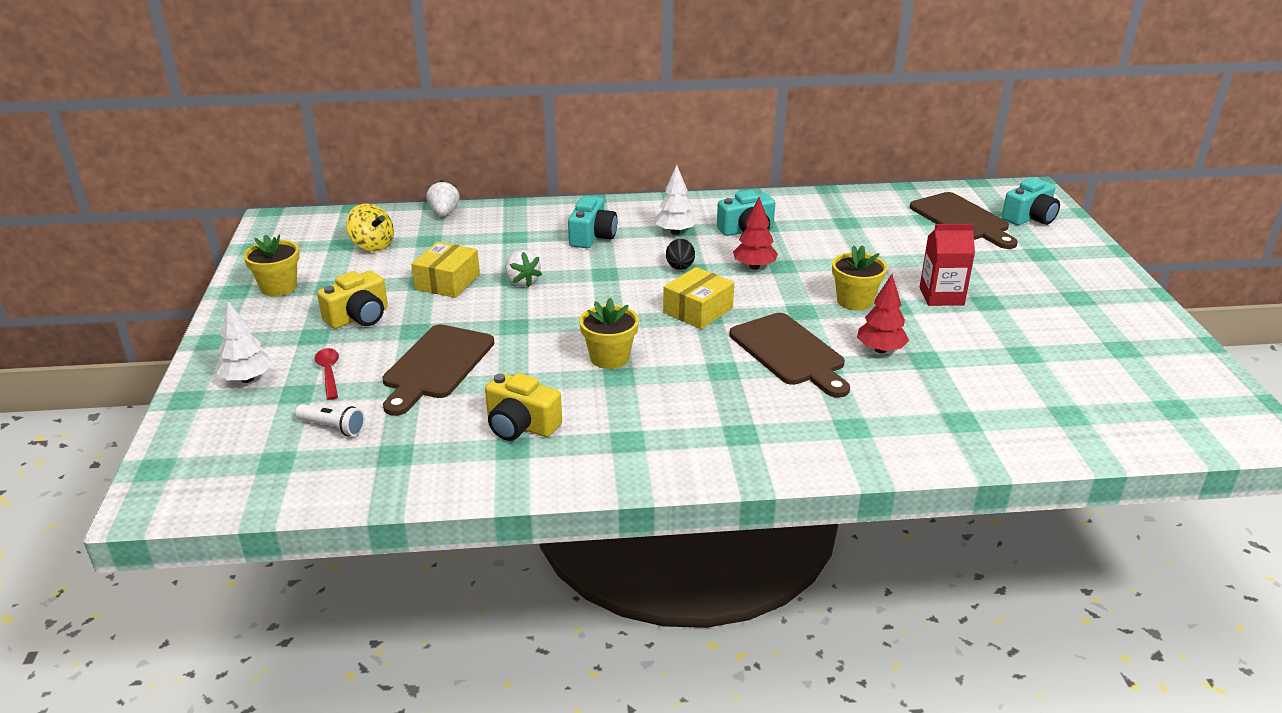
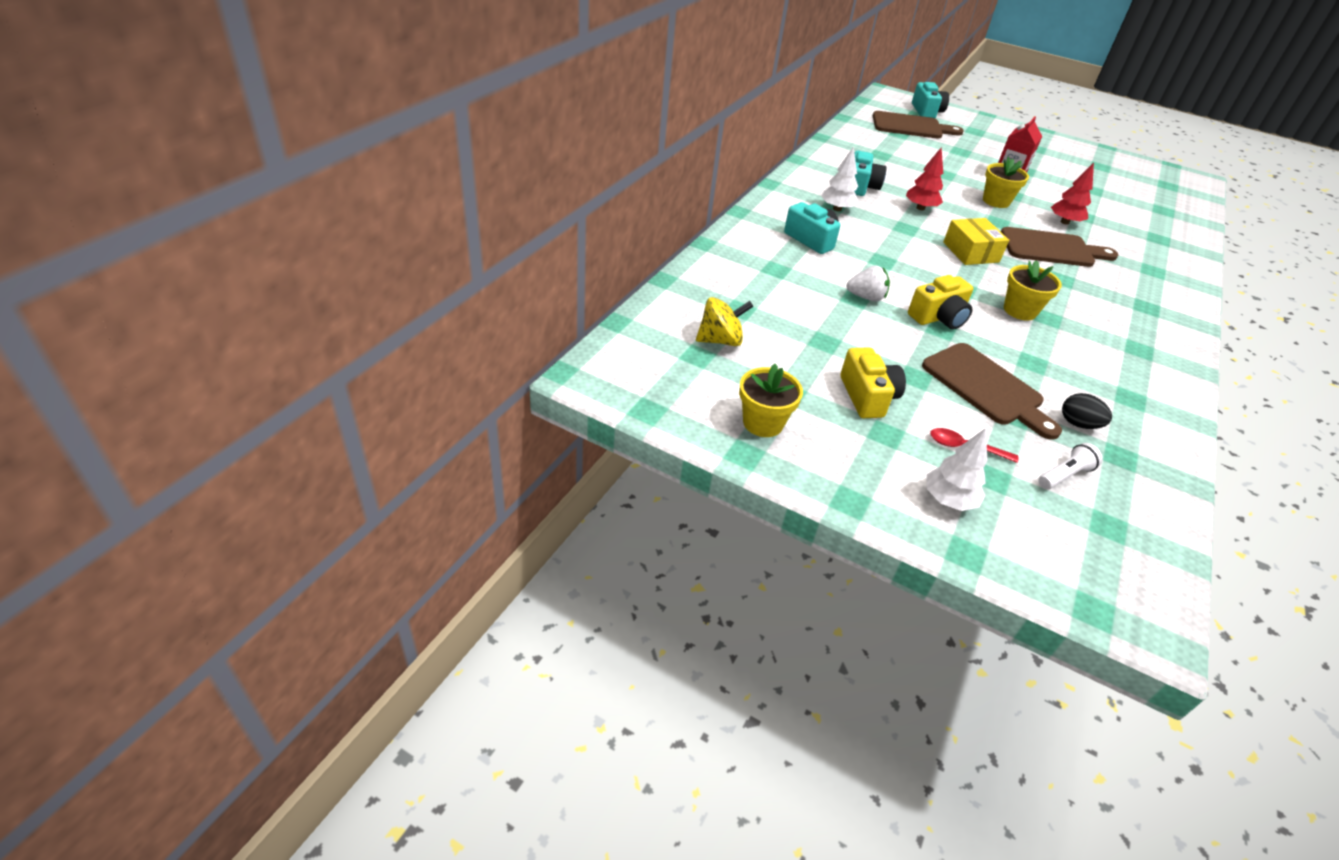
camera: 60 degrees left, 10 degrees up
yellow box [411,242,480,298] -> none
white strawberry [427,180,460,216] -> none
yellow camera [485,373,562,441] -> yellow camera moved to [908,275,973,330]
black egg [666,239,695,270] -> black egg moved to [1062,393,1112,429]

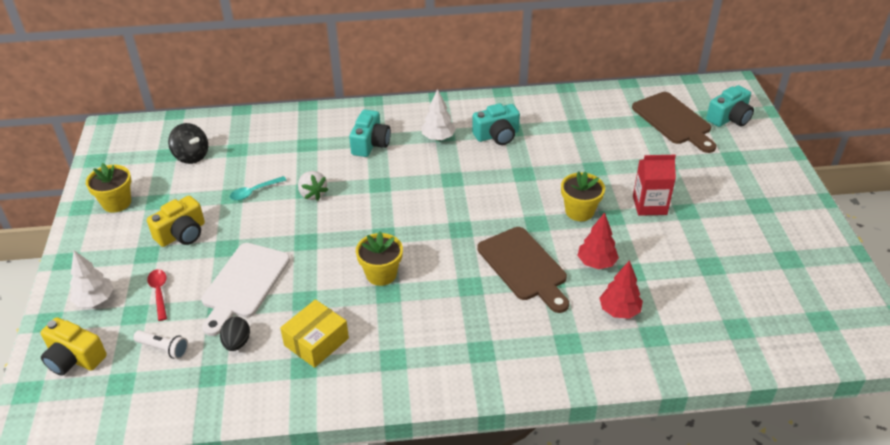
camera: 60 degrees right, 0 degrees up
yellow spinning top [696,297,754,346] -> black spinning top [168,123,208,164]
red tree [906,147,943,210] -> red tree moved to [600,260,643,319]
yellow camera [908,275,973,330] -> yellow camera moved to [41,317,107,376]
brown cutting board [922,343,1062,440] -> white cutting board [201,243,290,336]
yellow box [943,218,1009,265] -> yellow box moved to [280,299,349,368]
none -> turquoise spoon [230,176,286,201]

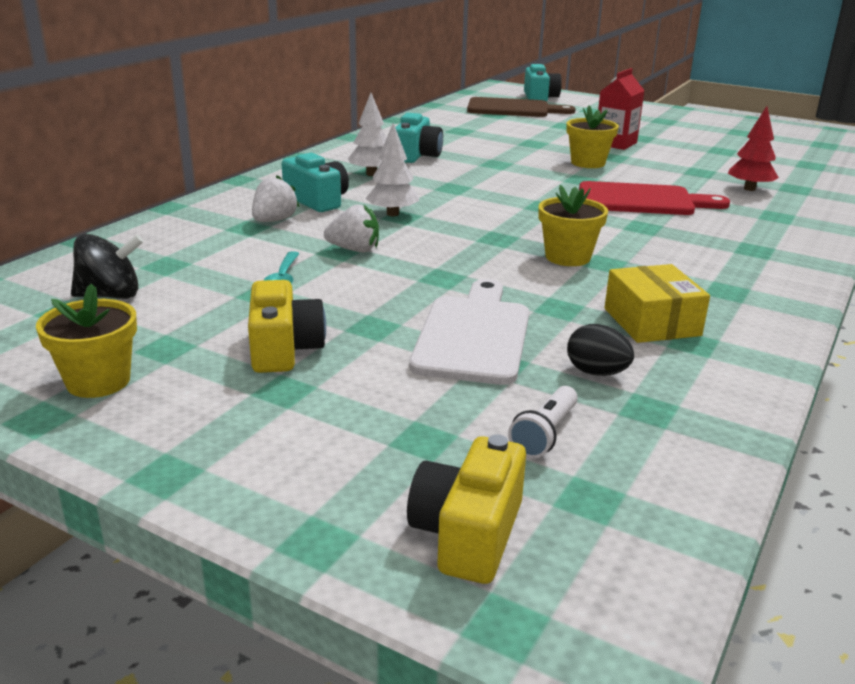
camera: 55 degrees left, 15 degrees down
yellow camera [41,317,107,376] -> yellow camera turned 135 degrees clockwise [407,434,526,584]
white tree [70,250,114,307] -> white tree moved to [366,123,420,216]
white flashlight [133,330,188,359] -> white flashlight turned 150 degrees clockwise [508,386,578,458]
red spoon [147,269,167,321] -> none
white cutting board [201,243,290,336] -> white cutting board turned 135 degrees counterclockwise [409,279,529,385]
brown cutting board [477,227,569,313] -> red cutting board [579,181,730,215]
red tree [577,212,619,269] -> none
none -> white strawberry [252,175,300,222]

